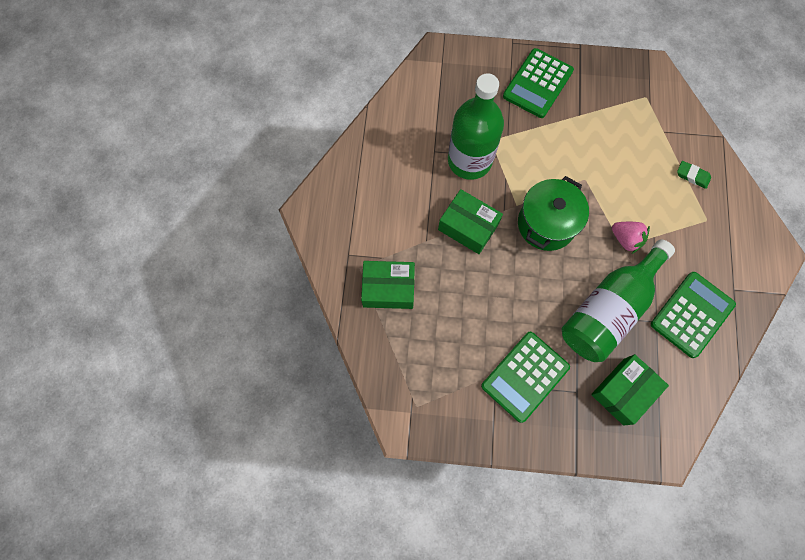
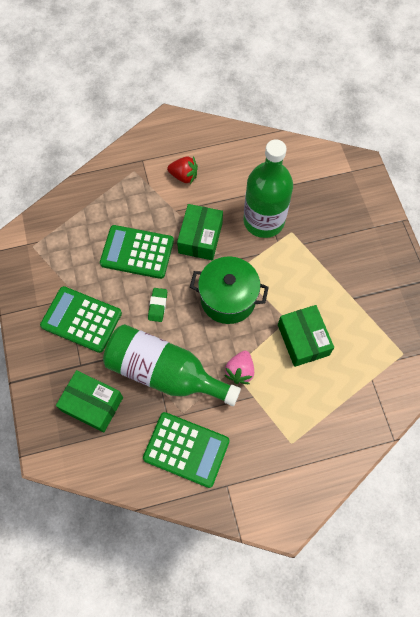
camera: 70 degrees right, 5 degrees down
green box [361,261,415,309] -> green box moved to [278,305,334,367]
green calculator [503,48,574,118] -> green calculator moved to [100,225,174,279]
green eraser [677,161,711,189] -> green eraser moved to [148,288,167,322]
none -> red strawberry [167,156,198,184]

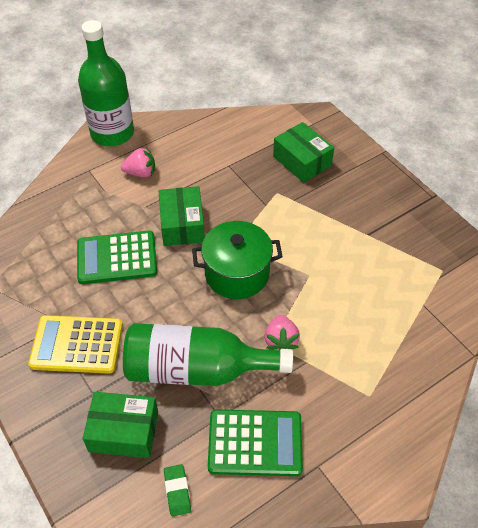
camera: 20 degrees left, 15 degrees down
green calculator [40,286,122,353] -> yellow calculator [28,315,123,374]
green eraser [148,288,167,322] -> green eraser moved to [164,464,191,516]
red strawberry [167,156,198,184] -> pink strawberry [121,147,155,177]
green bottle [243,139,293,238] -> green bottle moved to [78,20,134,147]
green box [278,305,334,367] -> green box moved to [273,122,334,183]

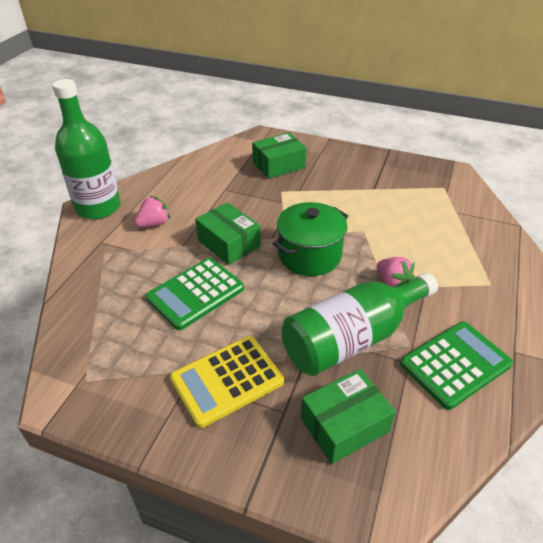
camera: 35 degrees left, 10 degrees down
green eraser [164,464,191,516] -> none
green box [273,122,334,183] -> green box turned 45 degrees counterclockwise [252,132,306,179]

